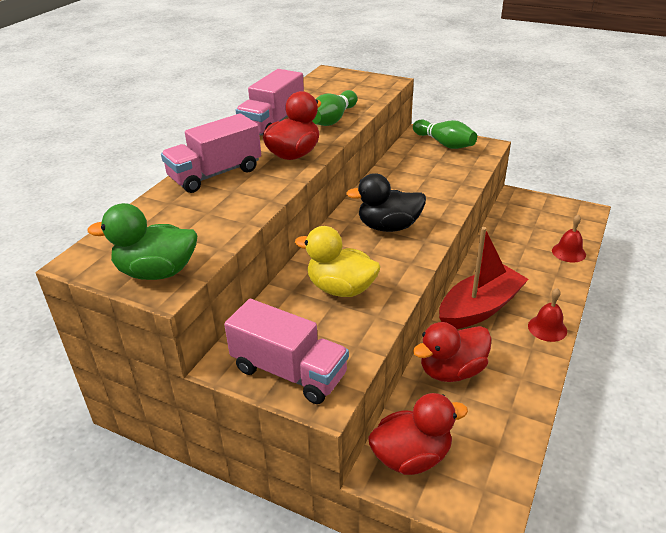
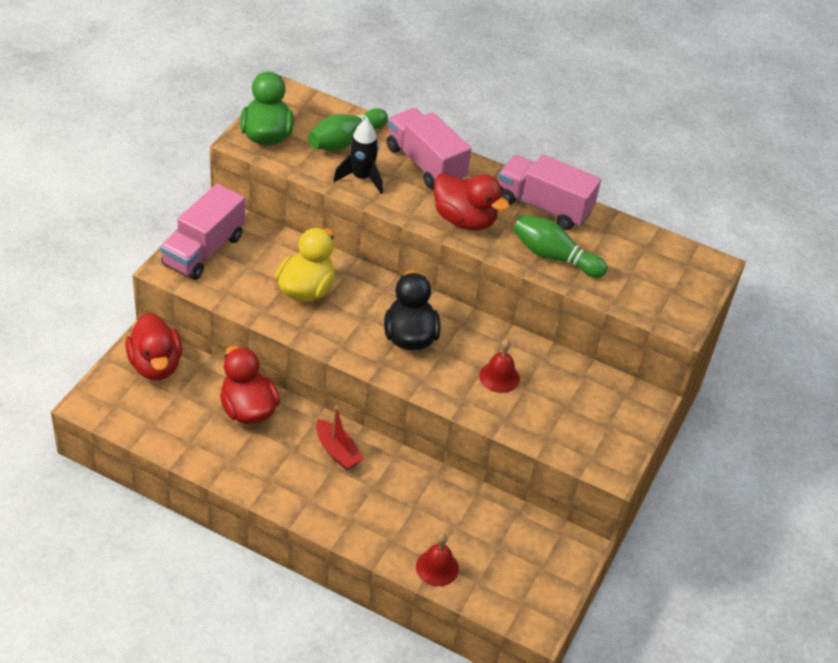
camera: 85 degrees right, 10 degrees up
green bowling pin [413,119,477,149] -> green bowling pin moved to [308,108,388,151]
red boat [439,227,529,329] -> red boat [316,406,364,470], size x0.54
red bell [528,288,567,342] -> red bell moved to [479,339,520,393]
none -> black rocket [333,119,383,194]

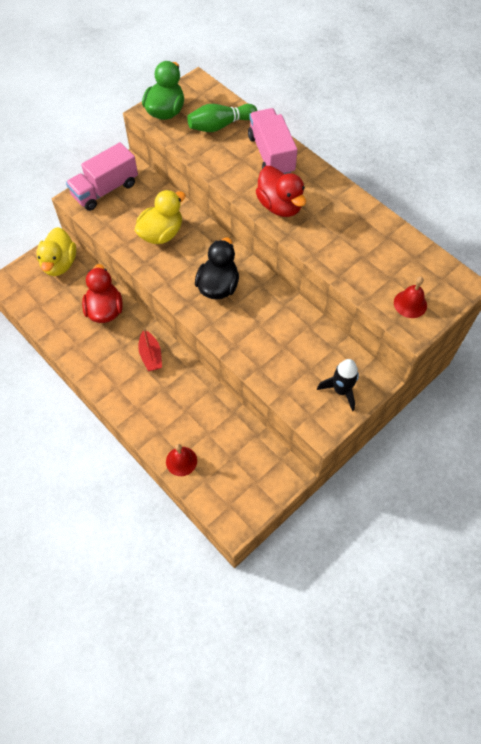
camera: 25 degrees right, 15 degrees up
red duck [125,313,182,380] -> yellow duck [37,227,76,276]
black rocket [333,119,383,194] -> black rocket moved to [317,359,359,411]
red bell [479,339,520,393] -> red bell moved to [394,277,427,318]
pink truck [498,154,601,230] -> none
green bowling pin [513,215,607,278] -> none

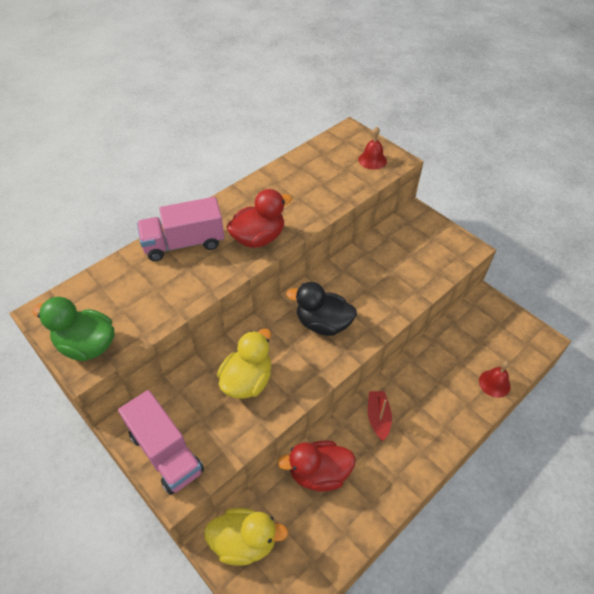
camera: 90 degrees left, 10 degrees down
yellow duck [135,190,186,244] -> yellow duck turned 75 degrees clockwise [217,329,271,399]
red boat [138,327,162,371] -> red boat turned 75 degrees counterclockwise [368,391,392,441]
green bowling pin [187,104,257,132] -> none
black rocket [317,359,359,411] -> none

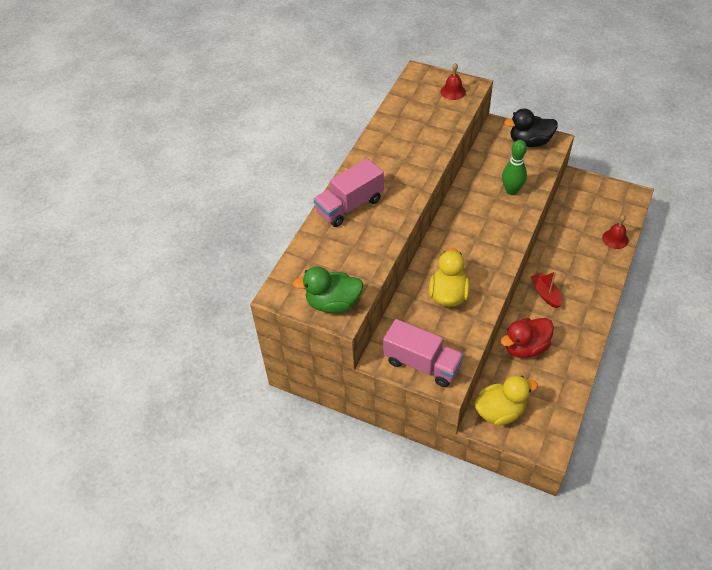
camera: 20 degrees left, 0 degrees up
red duck [227,189,292,248] -> none
black duck [286,282,357,336] -> black duck moved to [504,108,558,147]
none -> green bowling pin [502,140,527,195]

